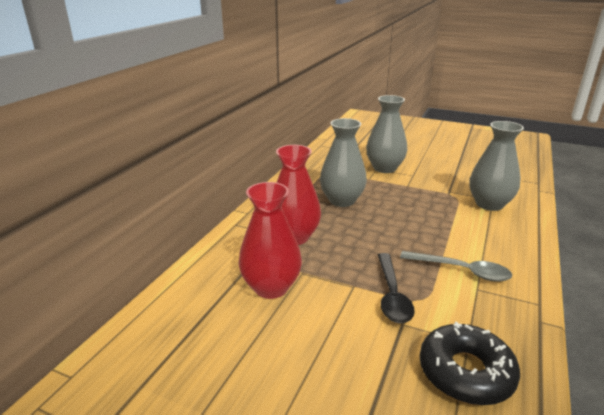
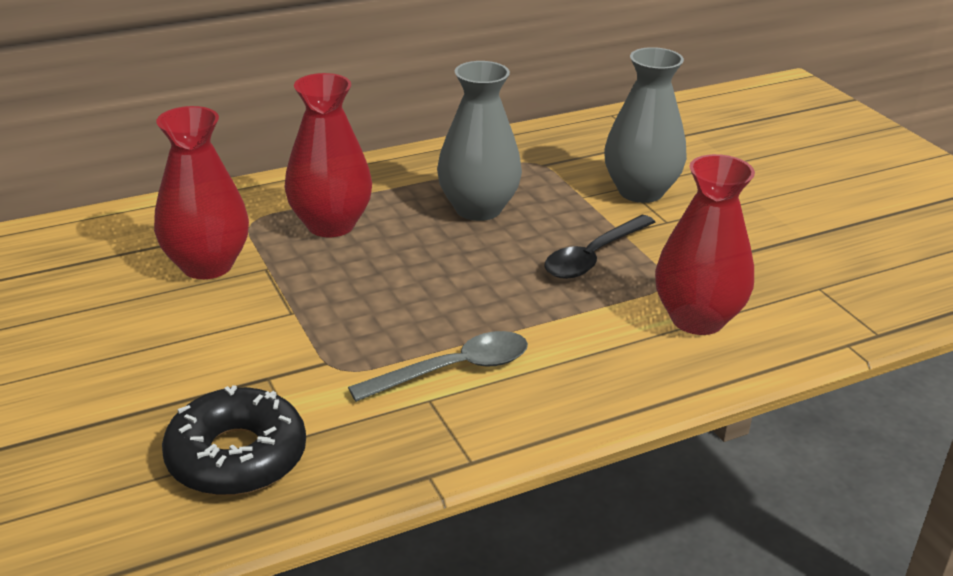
camera: 40 degrees right, 5 degrees up
black spoon [378,253,415,323] -> black spoon moved to [544,215,655,279]
grey spoon [400,251,512,282] -> grey spoon turned 90 degrees counterclockwise [348,331,528,402]
grey vase [469,121,524,211] -> red vase [655,154,755,335]

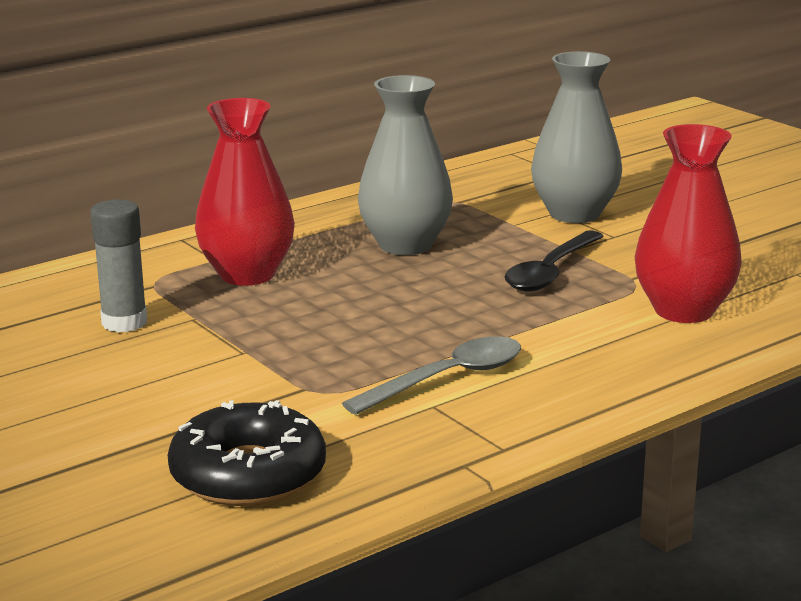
camera: 10 degrees left, 10 degrees down
red vase [154,106,249,279] -> grey glue stick [90,200,147,332]

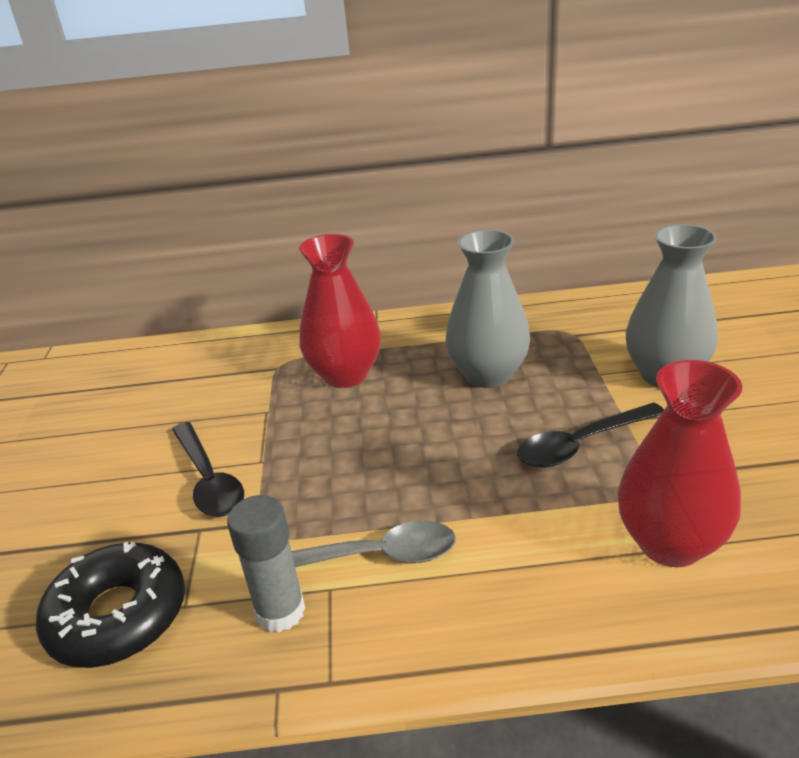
camera: 35 degrees right, 10 degrees up
grey glue stick [90,200,147,332] -> grey glue stick moved to [227,495,306,632]
none -> black spoon [172,422,244,517]

